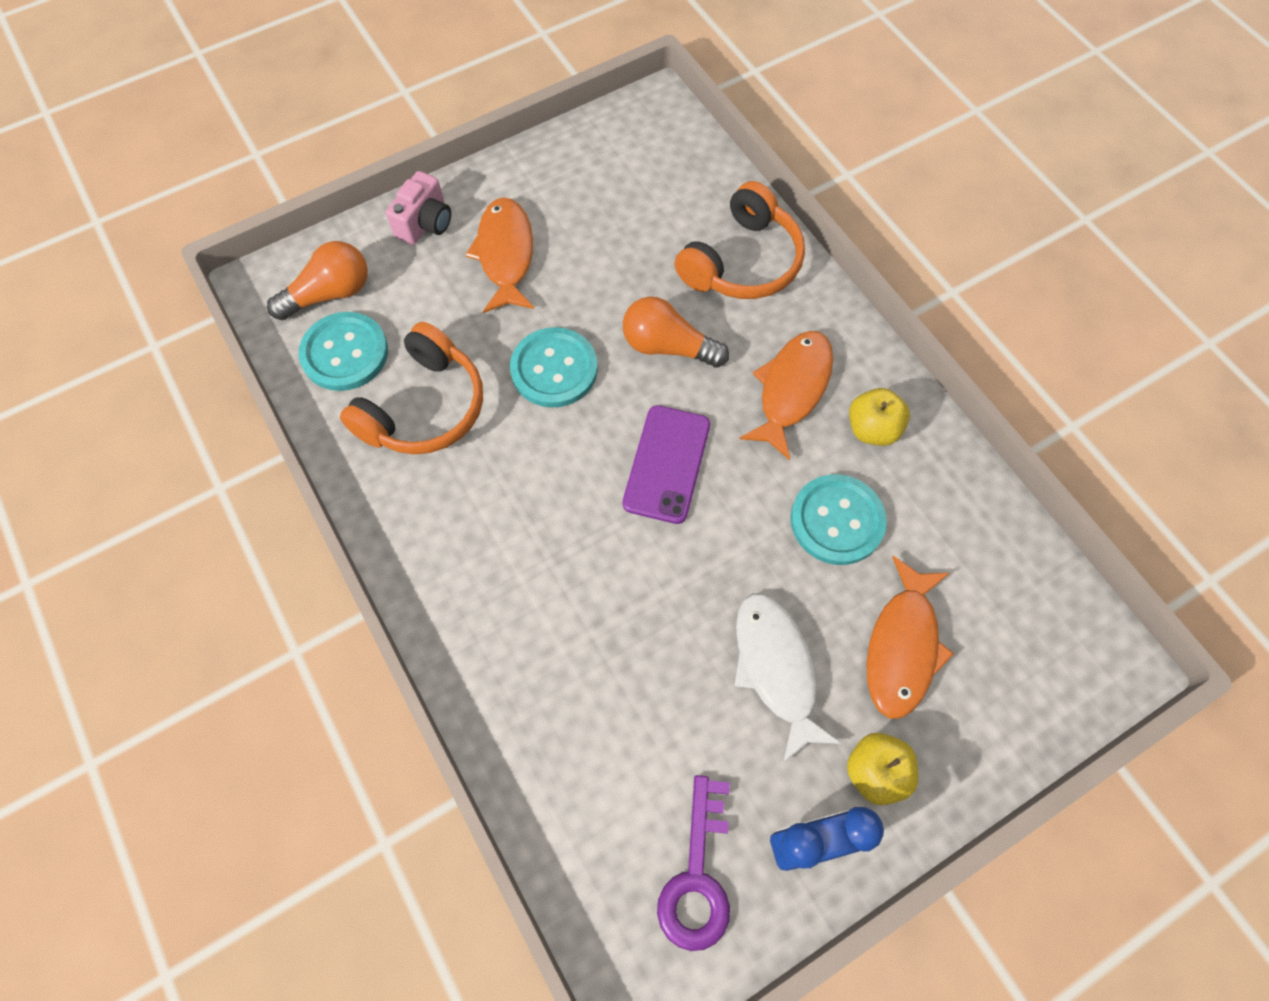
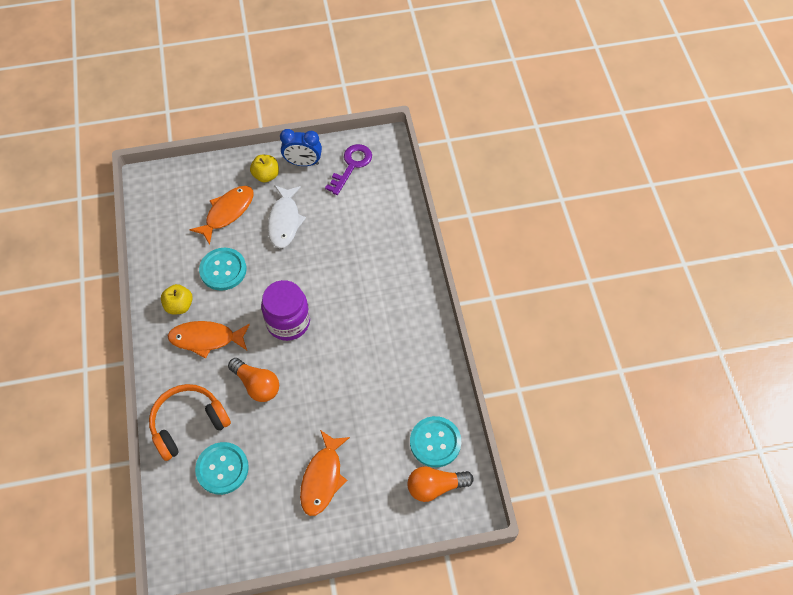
camera: 160 degrees left, 5 degrees down
orange headphones [340,322,483,454] -> none
pink camera [386,171,451,245] -> none
turquoise button [510,327,598,408] -> turquoise button moved to [195,442,249,495]
purple phone [623,405,710,524] -> purple jar [261,280,310,341]
orange fish [739,331,833,460] -> orange fish turned 45 degrees clockwise [167,321,250,359]

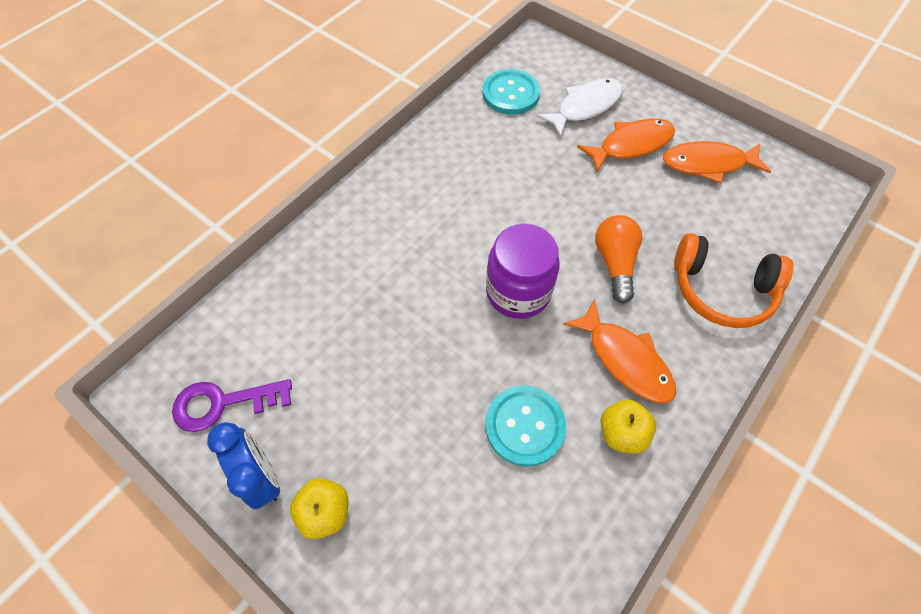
camera: 130 degrees left, 0 degrees up
orange fish [190,186,254,245] -> orange fish moved to [663,141,771,183]
turquoise button [195,442,249,495] -> none
white fish [267,185,306,248] -> white fish moved to [536,78,623,137]
orange light bulb [407,466,474,502] -> none

